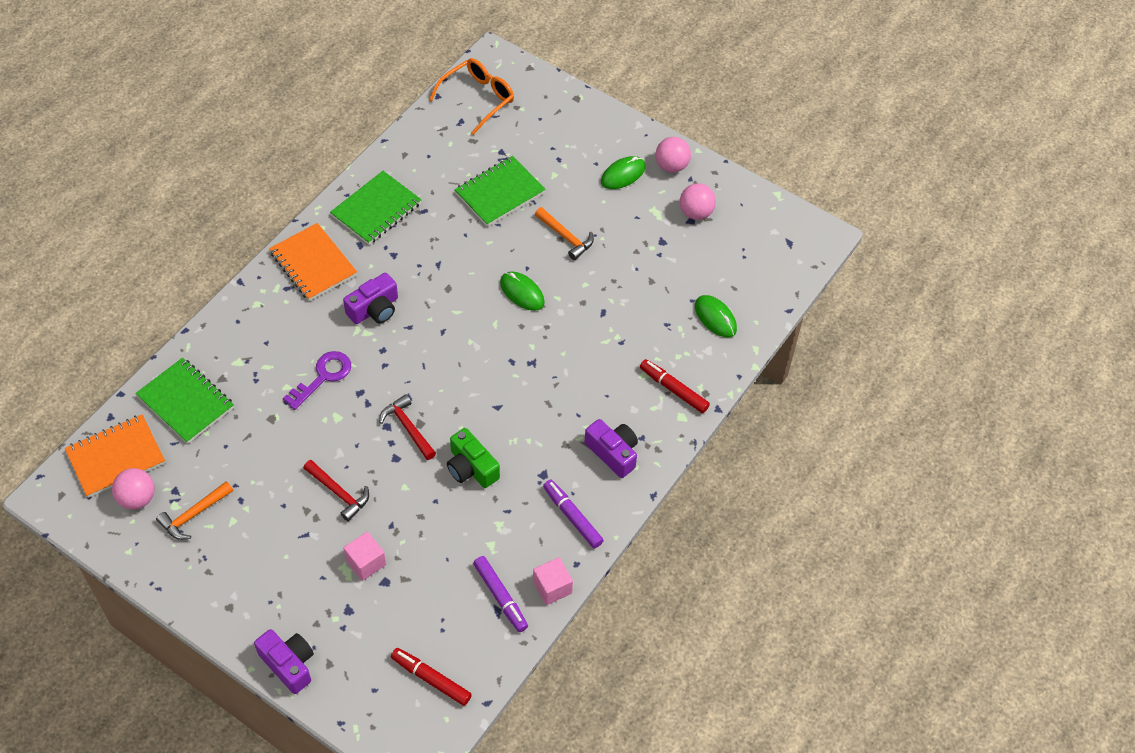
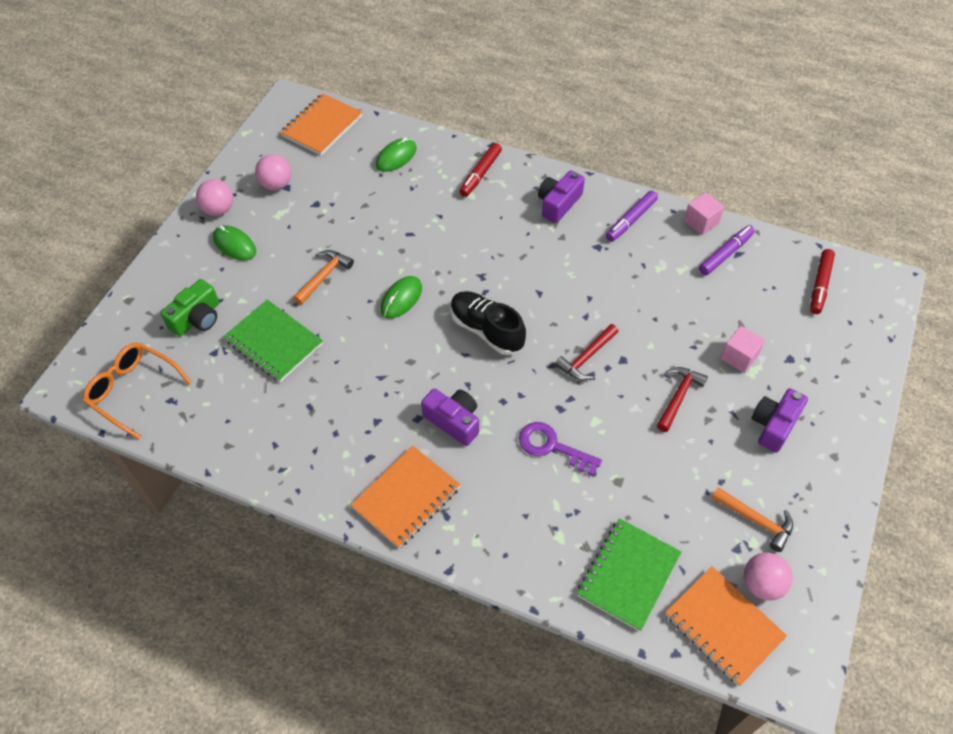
camera: 100 degrees left, 0 degrees up
purple camera [254,629,314,694] -> purple camera moved to [752,388,808,453]
green notebook [330,171,422,245] -> none
green camera [447,428,500,488] -> green camera moved to [161,279,219,337]
none -> orange notebook [280,93,362,155]
none -> black shoe [450,291,526,355]

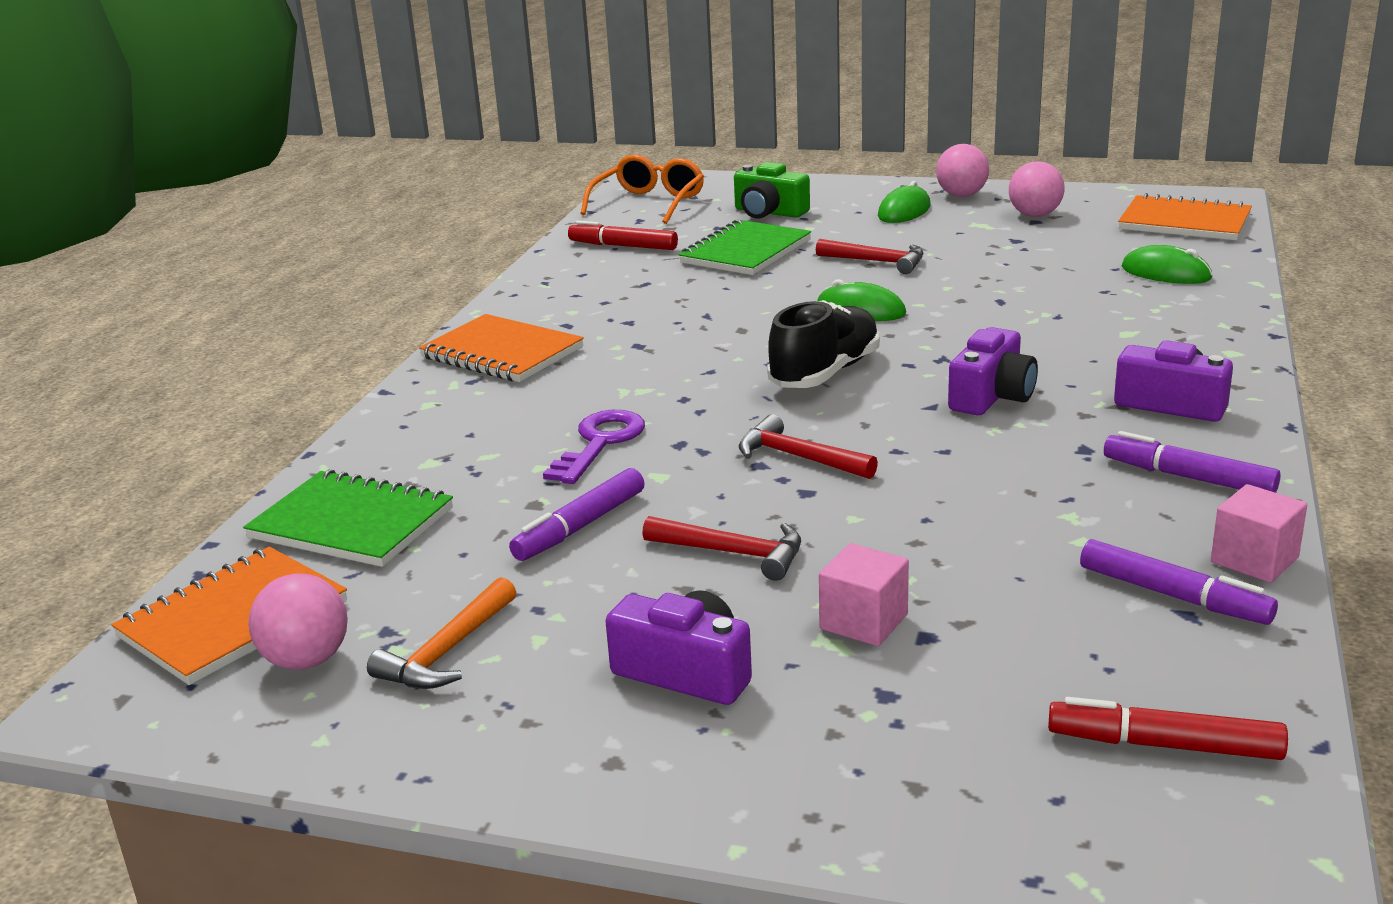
camera: 85 degrees right, 30 degrees down
orange hammer [293,250,354,305] -> red hammer [816,239,924,274]
purple camera [421,388,479,446] -> purple camera moved to [948,327,1038,415]
red marker [459,143,502,197] -> red marker moved to [568,221,678,250]
none -> purple marker [509,468,644,561]

